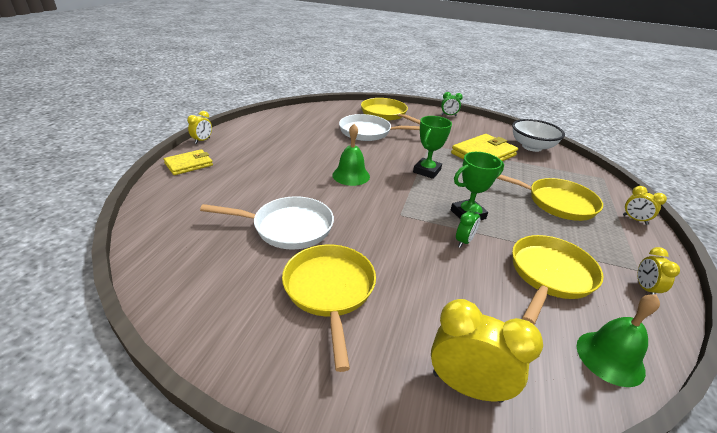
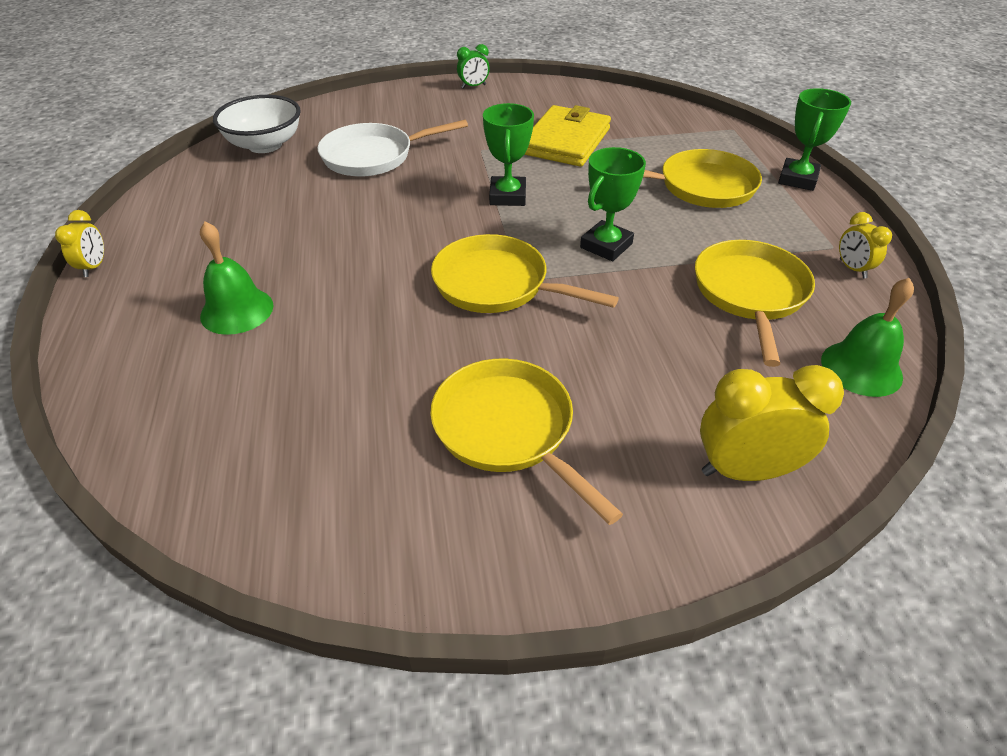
camera: 25 degrees left, 10 degrees up
yellow wallet [164,149,213,175] -> none
white pan [200,196,334,249] -> none
green bell [332,124,370,186] -> green bell moved to [200,222,273,335]
yellow pan [361,98,420,124] -> yellow pan moved to [431,234,619,313]
green clock [456,204,483,248] -> none
white bowl [512,119,565,152] -> white bowl moved to [213,95,301,153]
yellow clock [623,186,667,225] -> green trophy [778,88,851,191]

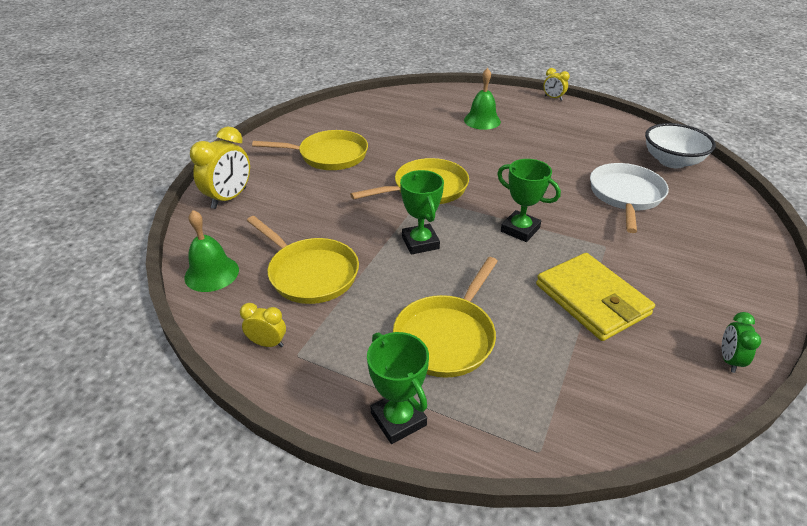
camera: 125 degrees right, 5 degrees down
green clock [457,44,490,89] -> green clock moved to [722,312,761,373]

